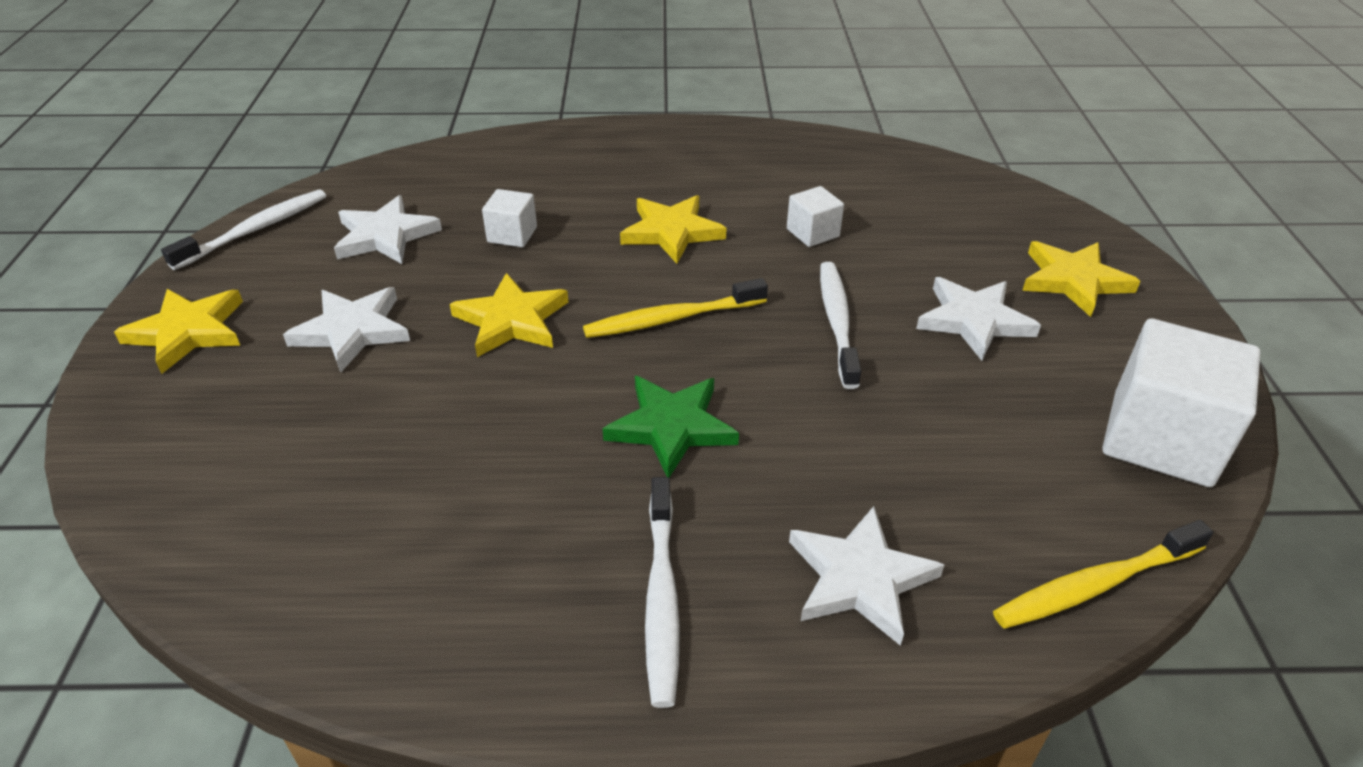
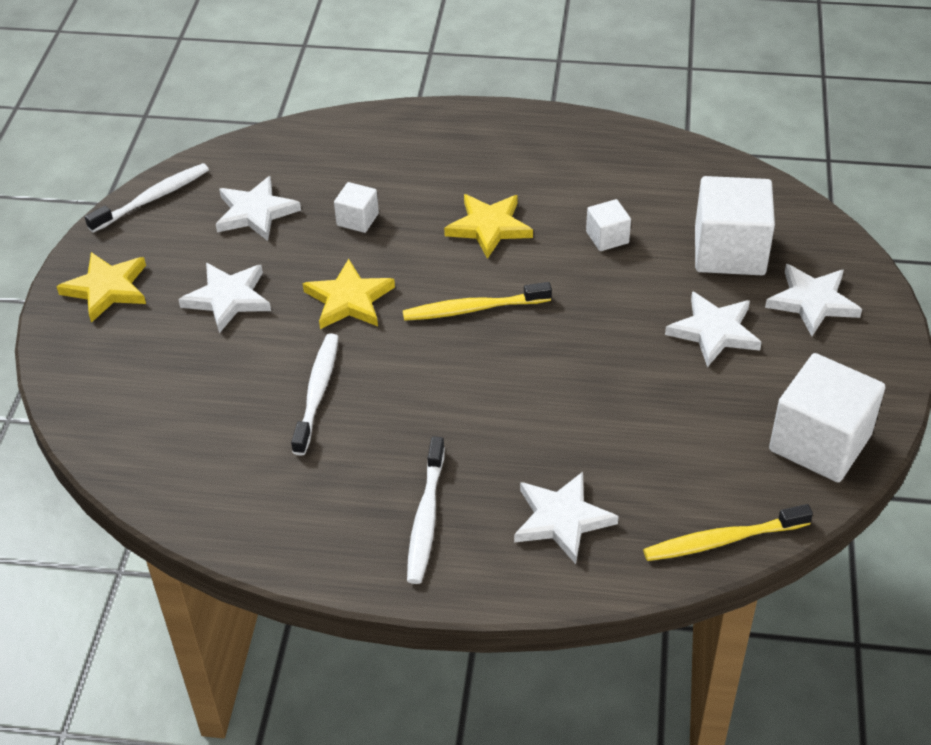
camera: 10 degrees right, 5 degrees up
green star [602,376,739,478] -> none
white toothbrush [820,262,861,389] -> white toothbrush moved to [291,333,338,456]
yellow star [1022,241,1141,317] -> white star [765,264,862,336]
none -> white cube [695,176,775,275]

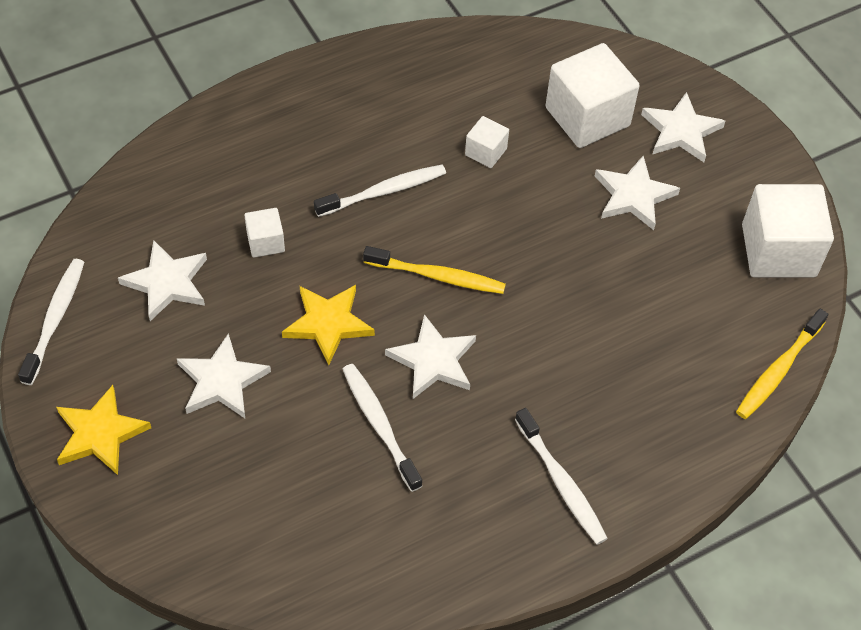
camera: 40 degrees left, 10 degrees up
yellow toothbrush [403,282,552,321] -> yellow toothbrush turned 120 degrees counterclockwise [363,246,506,294]
yellow star [444,194,533,259] -> white toothbrush [314,165,446,217]
white star [514,472,619,564] -> white star moved to [385,314,476,399]

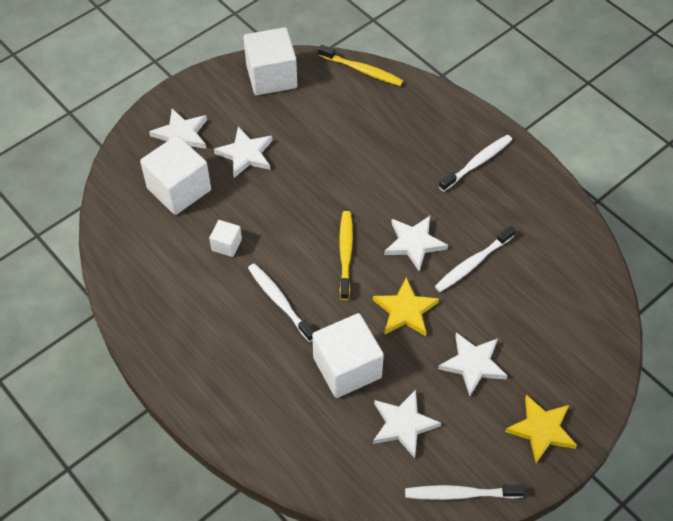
camera: 100 degrees left, 0 degrees up
white cube [245,208,285,258] -> white cube [312,313,384,398], size x2.05

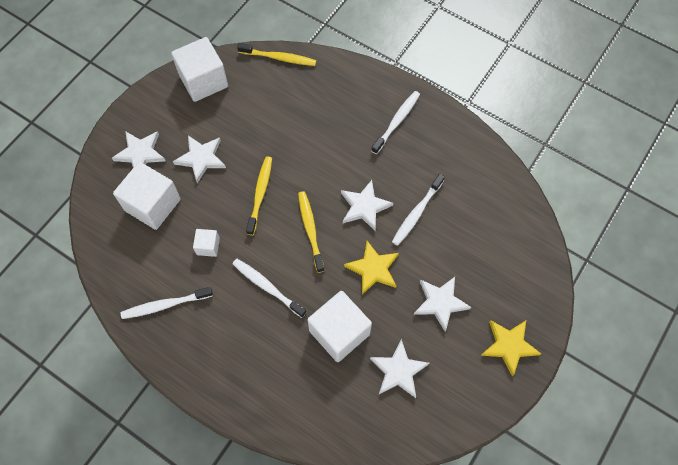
camera: 15 degrees left, 10 degrees up
white toothbrush [405,485,525,500] -> white toothbrush moved to [120,287,213,319]
none -> yellow toothbrush [246,157,272,235]

